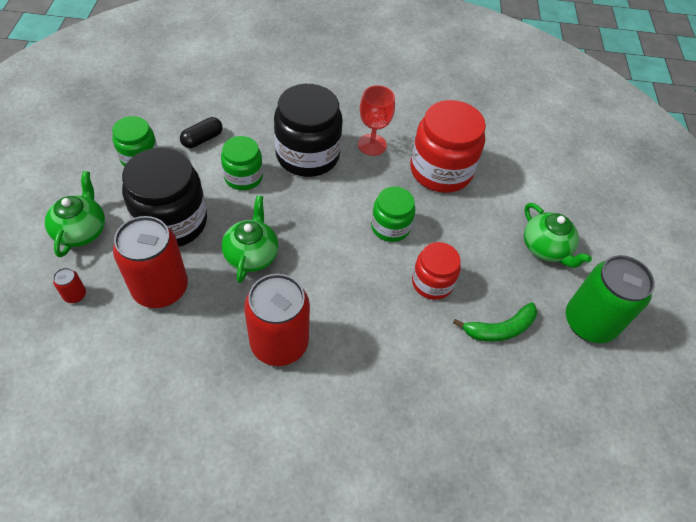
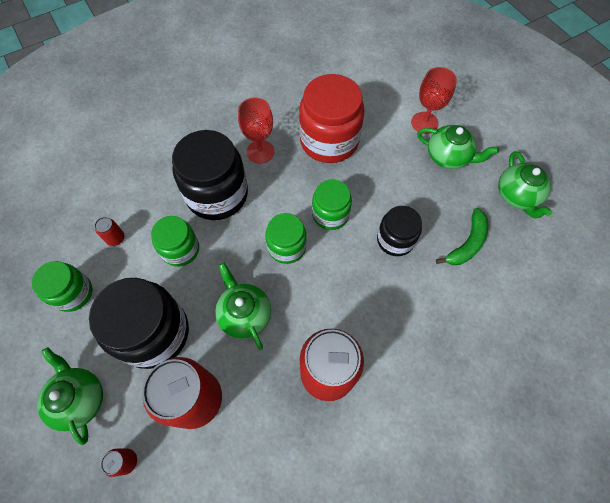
camera: 30 degrees left, 10 degrees up
black capsule [180,117,223,148] -> red can [94,217,124,246]
red jar [412,242,461,300] -> black jar [377,206,422,256]
green can [566,255,655,343] -> green teapot [498,151,552,218]
none -> green jar [265,213,307,264]
none -> red goblet [411,67,457,134]

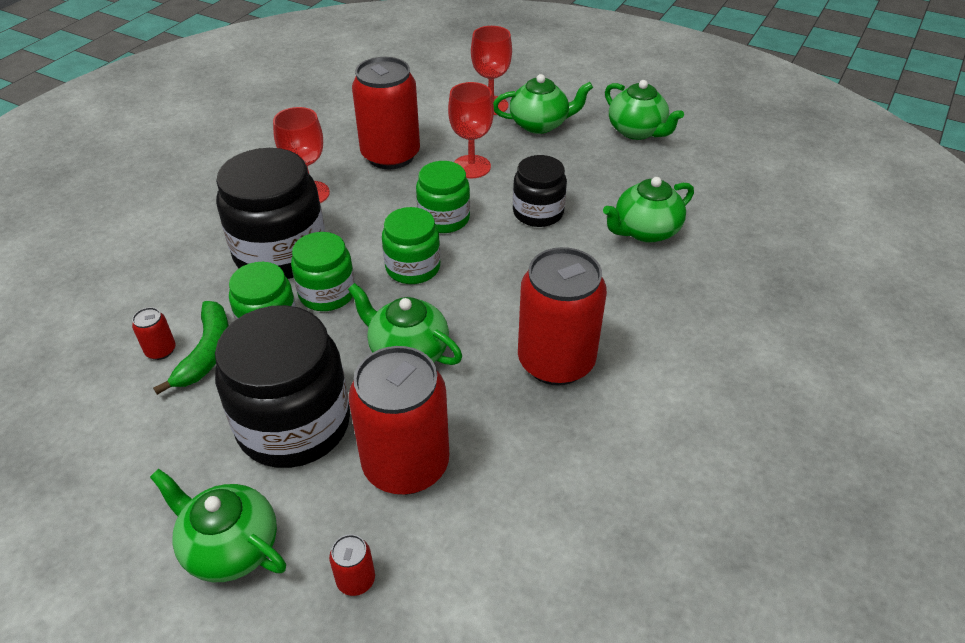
camera: 30 degrees left, 20 degrees down
green jar [31,261,92,312] -> green jar moved to [291,232,355,311]
red jar [299,74,365,163] -> red can [352,57,420,169]
green banana [436,208,489,265] -> green banana moved to [153,301,229,395]
none -> red goblet [448,82,494,178]
none -> green teapot [603,177,694,243]

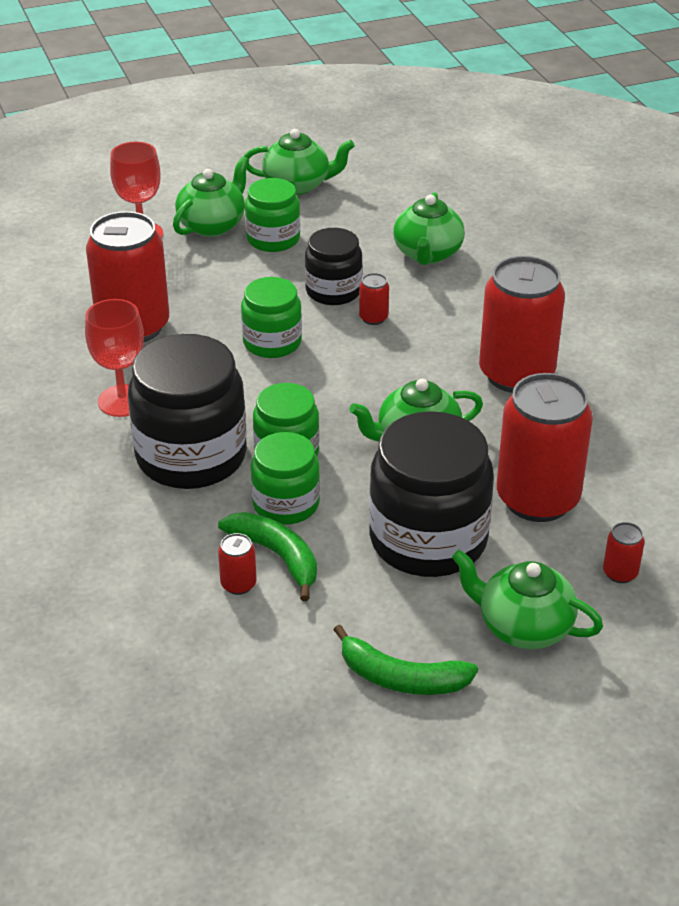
camera: 50 degrees left, 5 degrees down
green teapot [150,469,286,582] -> green teapot turned 45 degrees clockwise [452,550,603,649]
green jar [382,207,440,284] -> green jar moved to [245,178,300,252]
red goblet [448,82,494,178] -> none
none -> green banana [334,625,478,695]
none -> red can [359,273,389,325]

